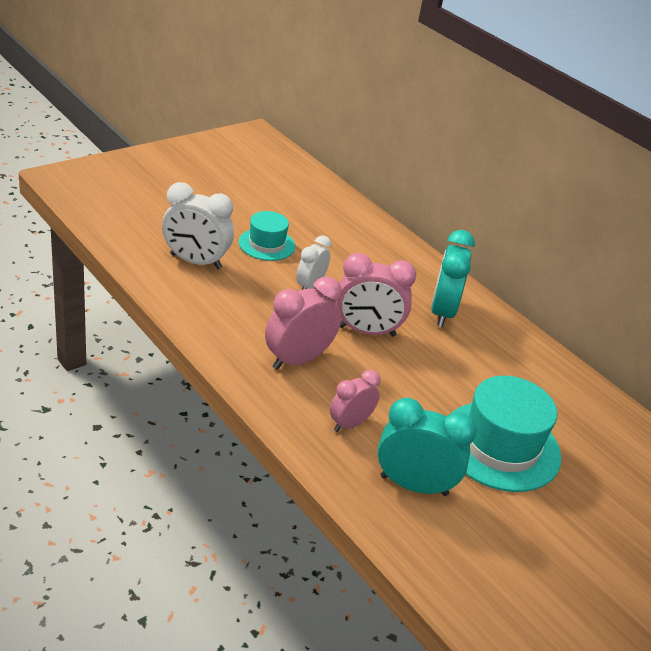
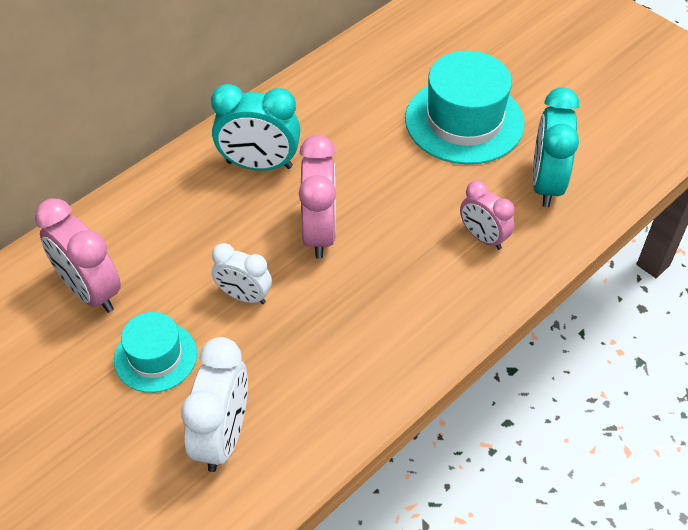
camera: 90 degrees left, 15 degrees up
pink clock [265,277,342,370] -> pink clock moved to [35,198,121,313]

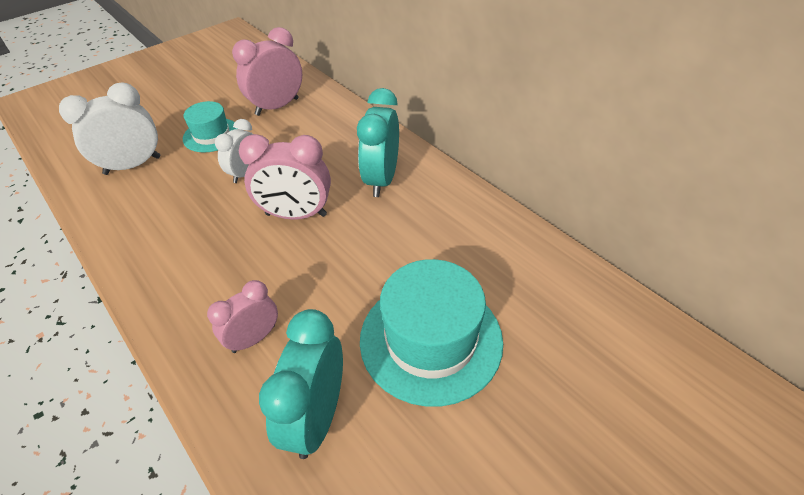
camera: 95 degrees right, 5 degrees down
white clock [181,337,248,472] -> white clock turned 135 degrees clockwise [59,83,160,175]
turquoise clock [532,87,579,207] -> turquoise clock turned 90 degrees counterclockwise [259,309,343,459]

